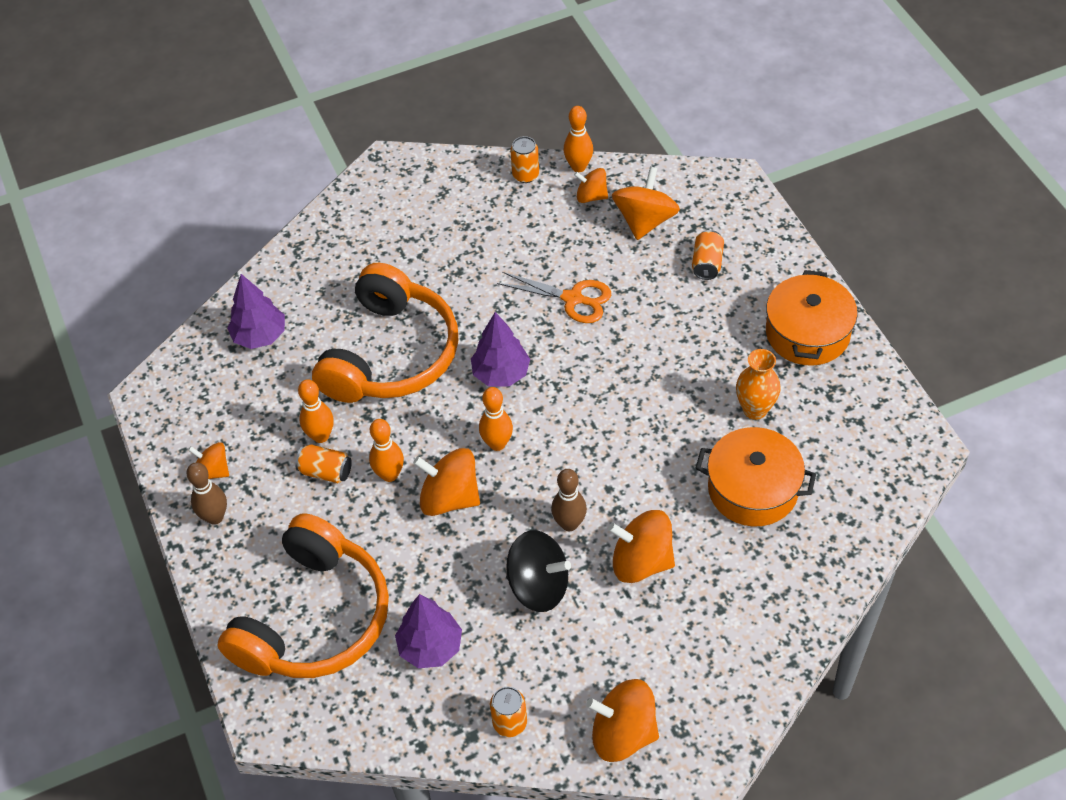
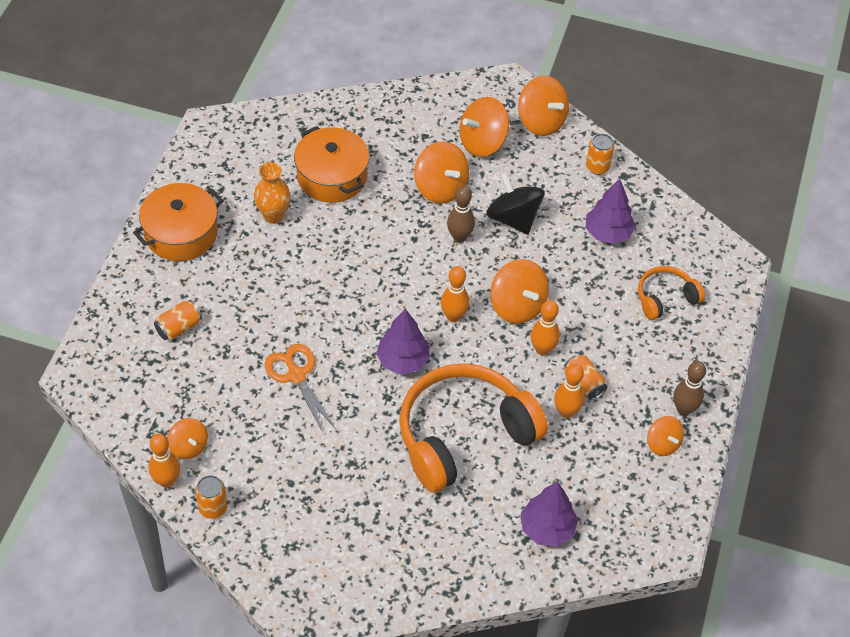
camera: 145 degrees left, 0 degrees up
orange headphones [218,513,389,678] -> orange headphones [638,266,705,320], size x0.49
orange spinning top [612,167,680,240] -> orange spinning top moved to [459,97,509,157]

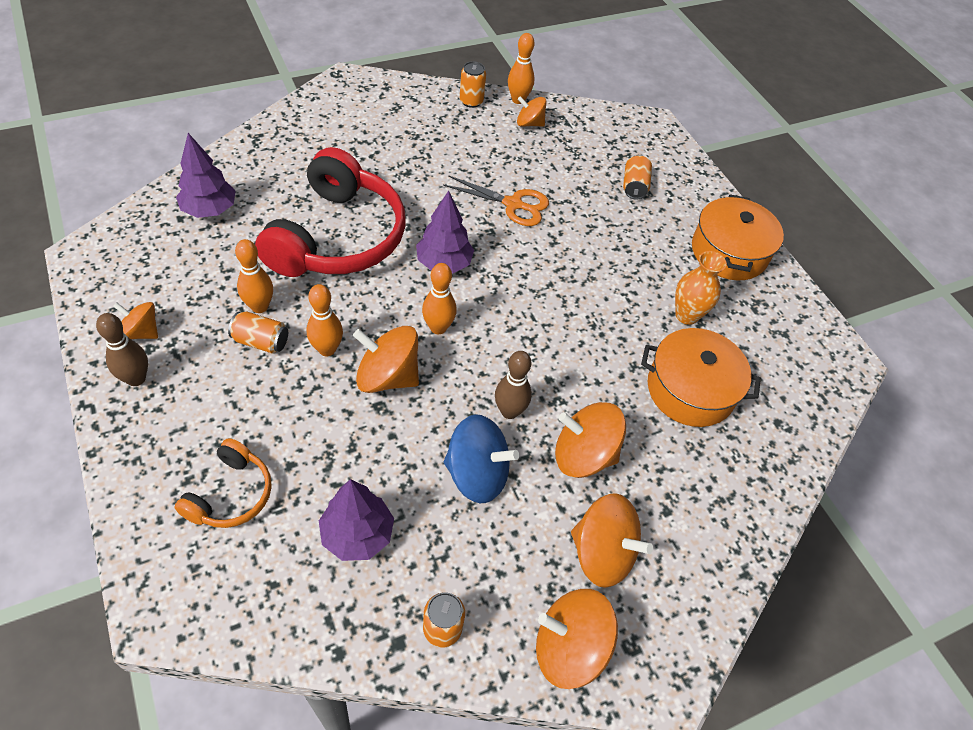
camera: 135 degrees right, 0 degrees up
orange headphones [399,363,548,493] -> red headphones [255,147,406,277]
orange spinning top [459,97,509,157] -> orange spinning top turned 105 degrees clockwise [571,493,653,588]
black spinning top [486,172,545,235] -> blue spinning top [444,414,519,503]

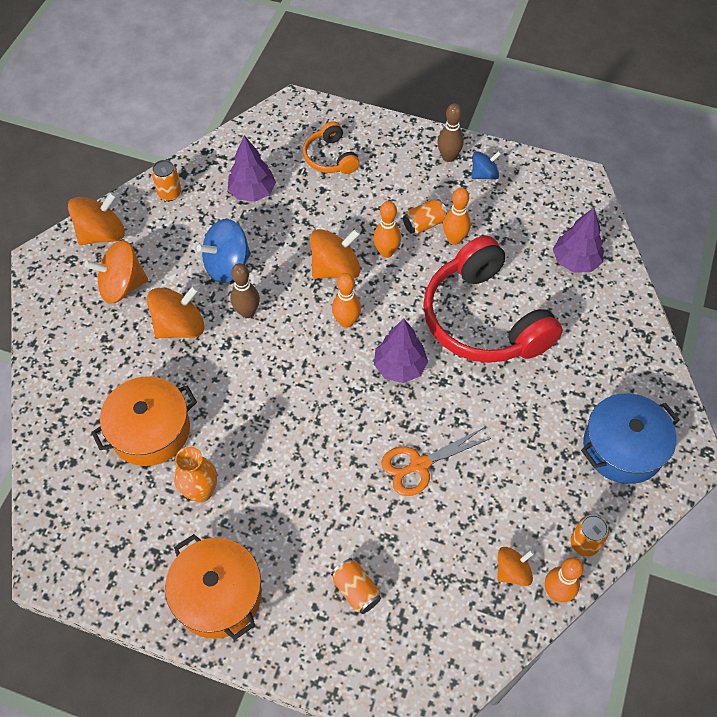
camera: 140 degrees right, 5 degrees up
orange spinning top [113,302,158,339] -> blue spinning top [471,151,501,180]
none -> blue pot [581,393,680,484]

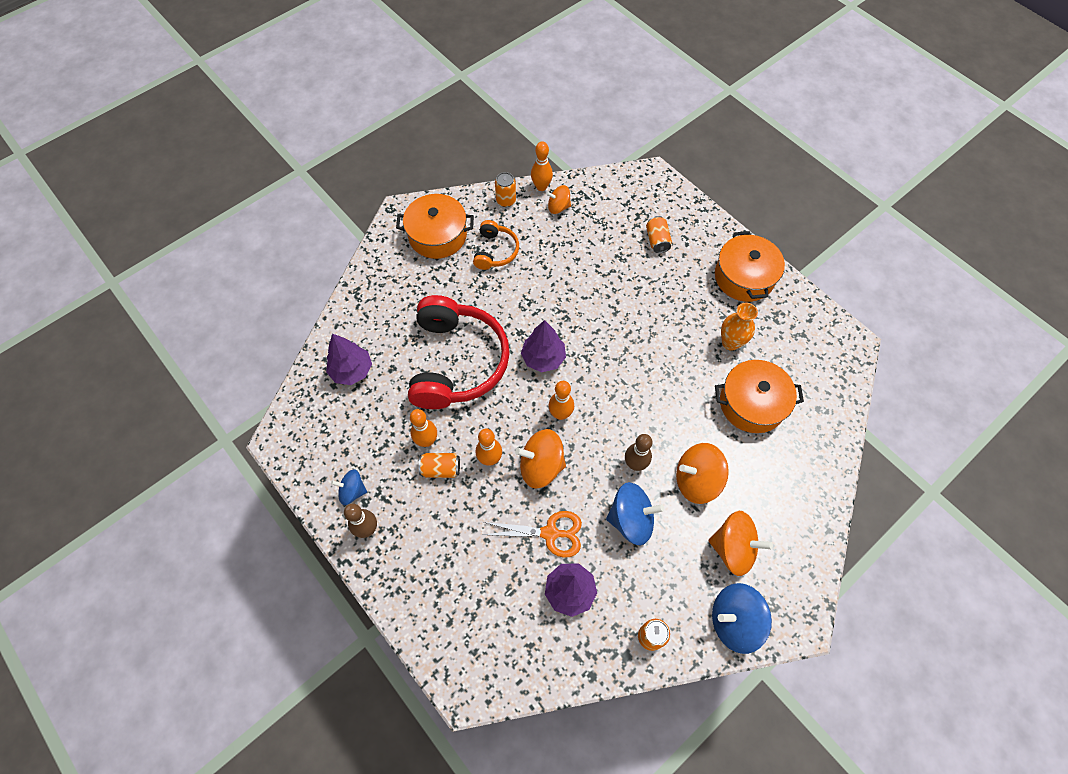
camera: 150 degrees left, 5 degrees up
orange spinning top [68,192,125,245] -> blue spinning top [712,583,772,654]
orange headphones [303,121,360,174] -> orange headphones moved to [473,220,519,270]
orange scissors [381,428,491,496] -> orange scissors moved to [483,511,582,558]
blue pot [581,393,680,484] -> orange pot [396,194,474,259]

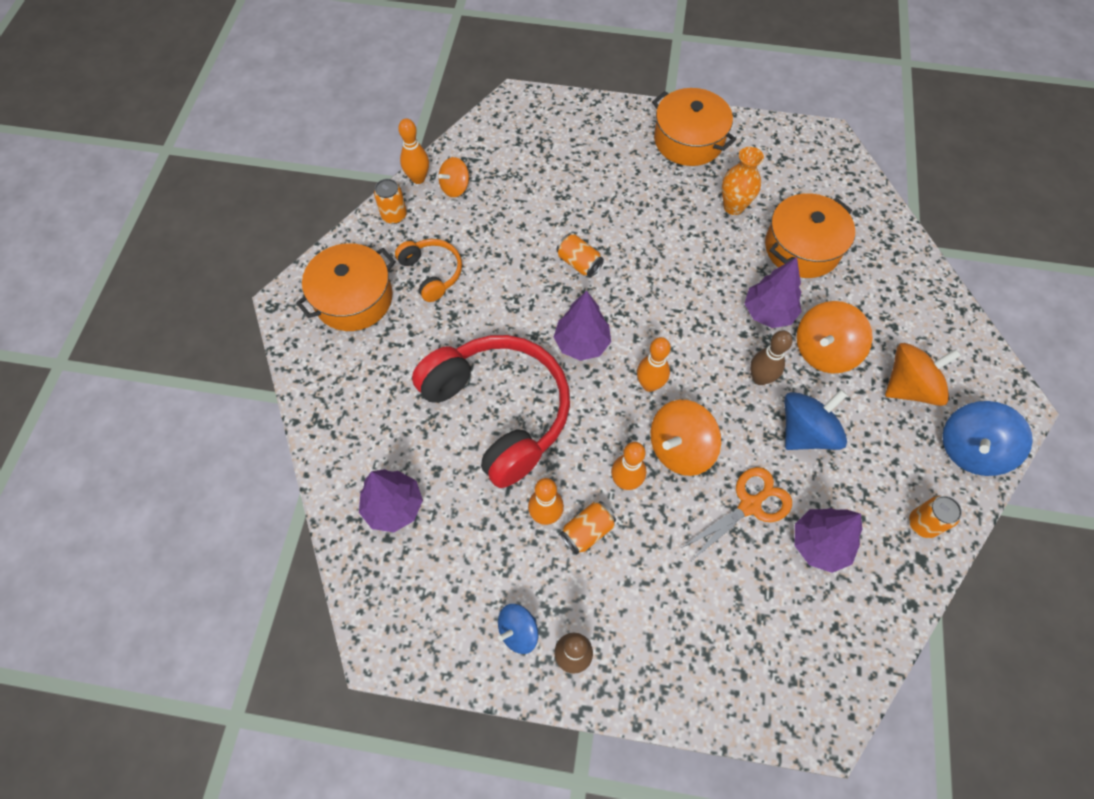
camera: 40 degrees left, 0 degrees up
orange can [646,216,672,253] -> orange can moved to [557,234,604,277]
none -> purple tree [745,257,802,328]

